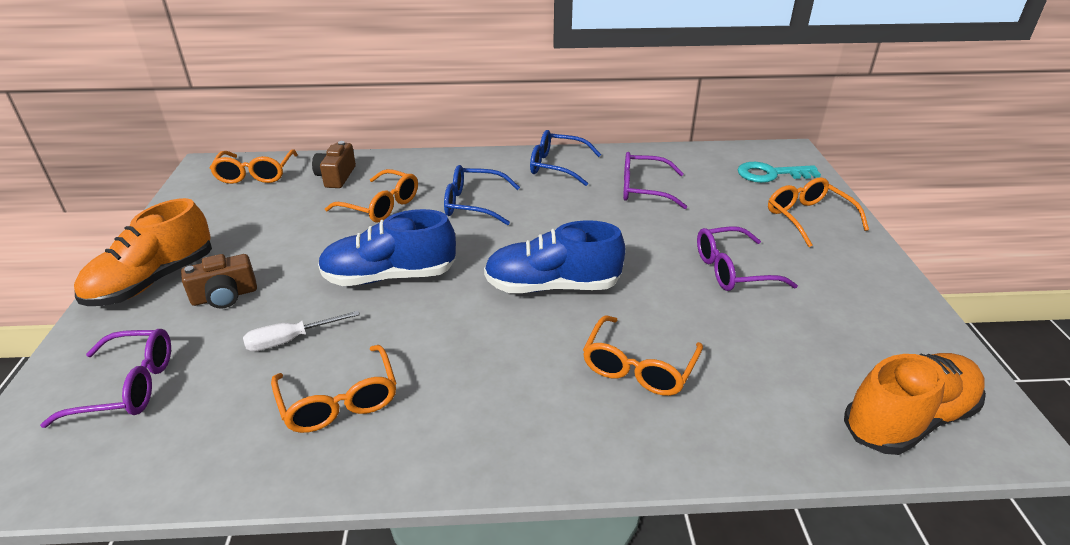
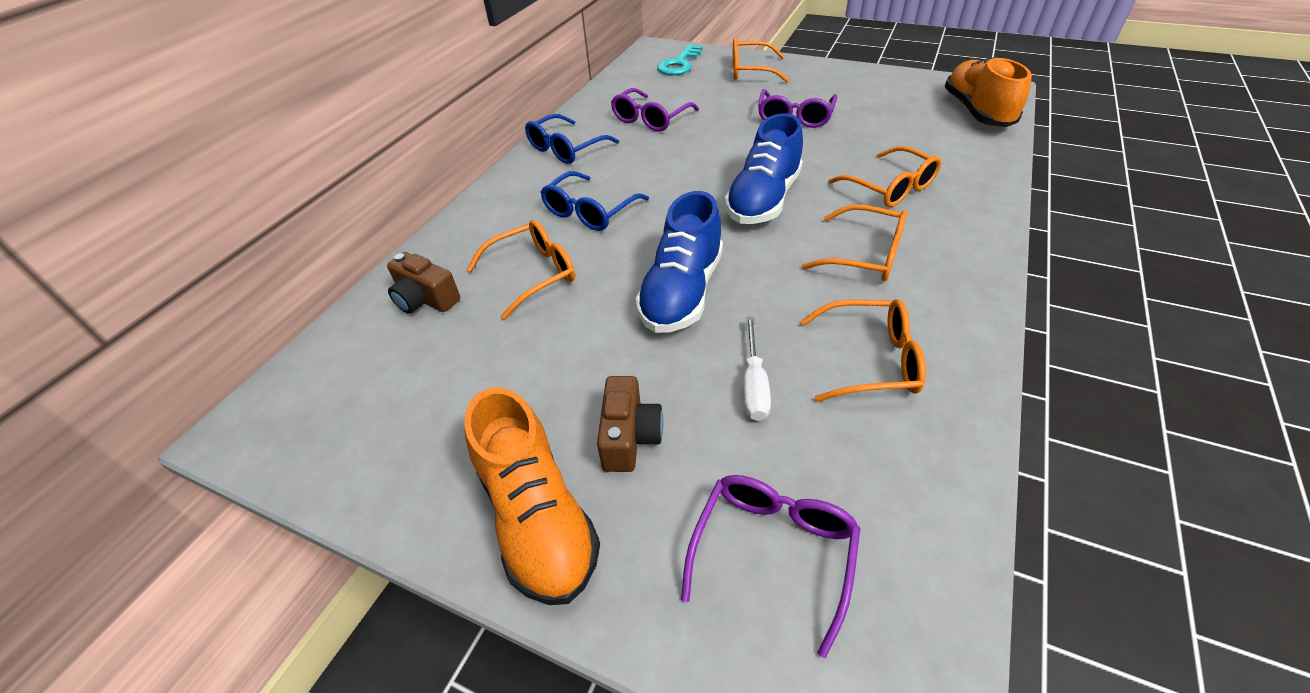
camera: 60 degrees left, 10 degrees up
orange glasses [210,150,298,184] -> orange glasses moved to [802,204,908,281]

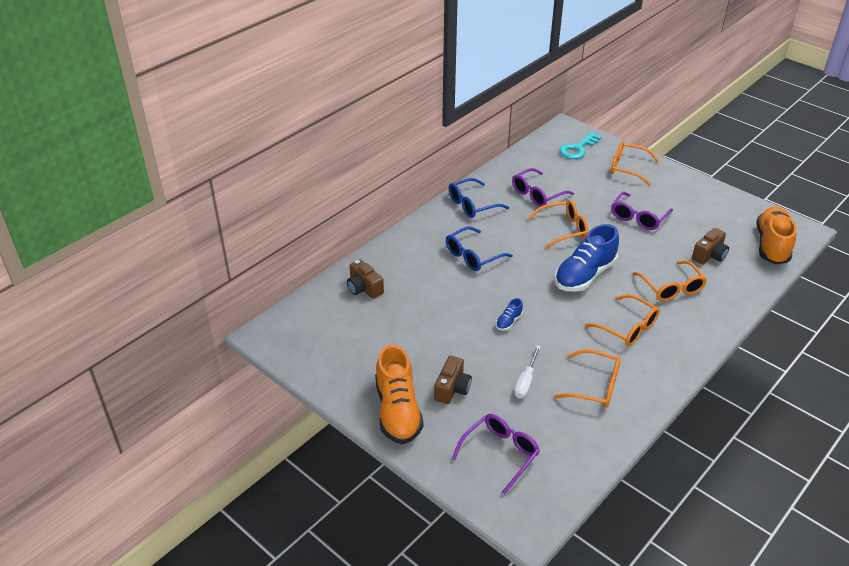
camera: 15 degrees right, 5 degrees down
orange glasses [467,220,575,320] -> orange glasses moved to [528,200,589,249]
blue shoe [635,191,723,333] -> blue shoe [496,298,523,330], size x0.43
none -> brown camera [692,228,729,264]

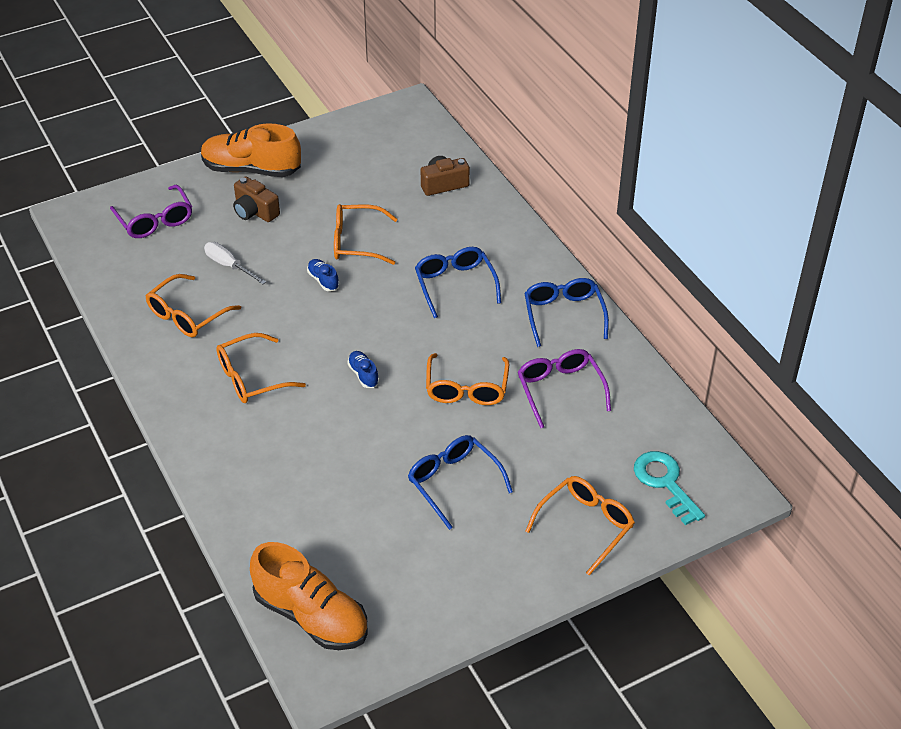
camera: 110 degrees right, 5 degrees up
blue shoe [554,224,619,292] -> blue shoe [347,351,379,388], size x0.43
purple glasses [611,192,673,230] -> blue glasses [408,435,513,530]
orange glasses [633,261,707,301] -> orange glasses moved to [334,204,397,265]
brown camera [692,228,729,264] -> none

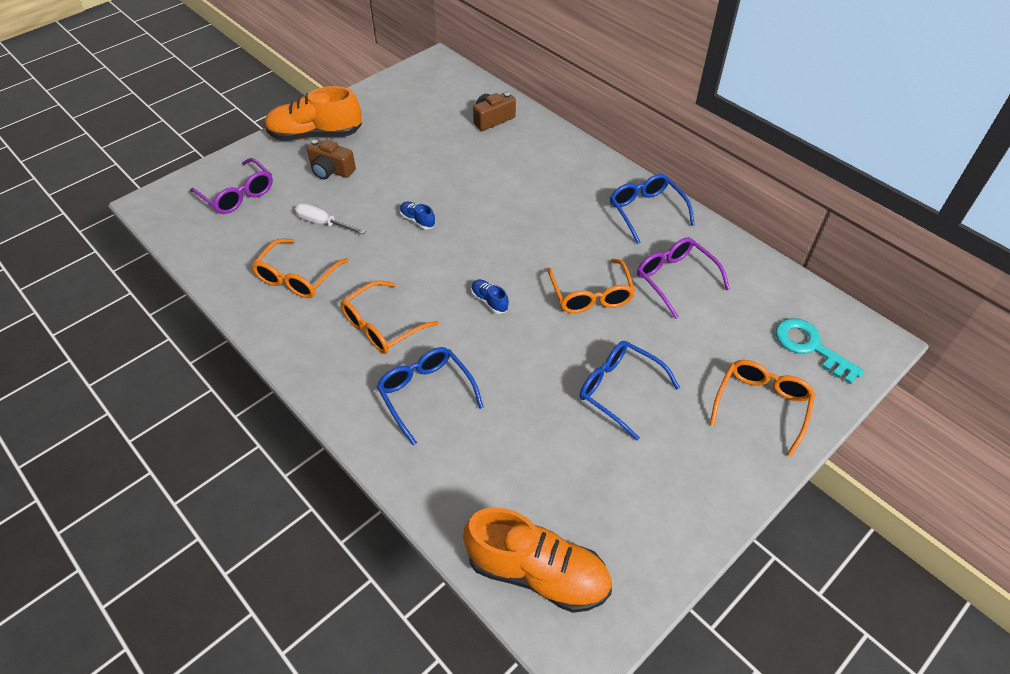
camera: 15 degrees left, 5 degrees up
orange glasses [334,204,397,265] -> none
blue glasses [415,247,501,318] -> blue glasses moved to [377,347,484,445]

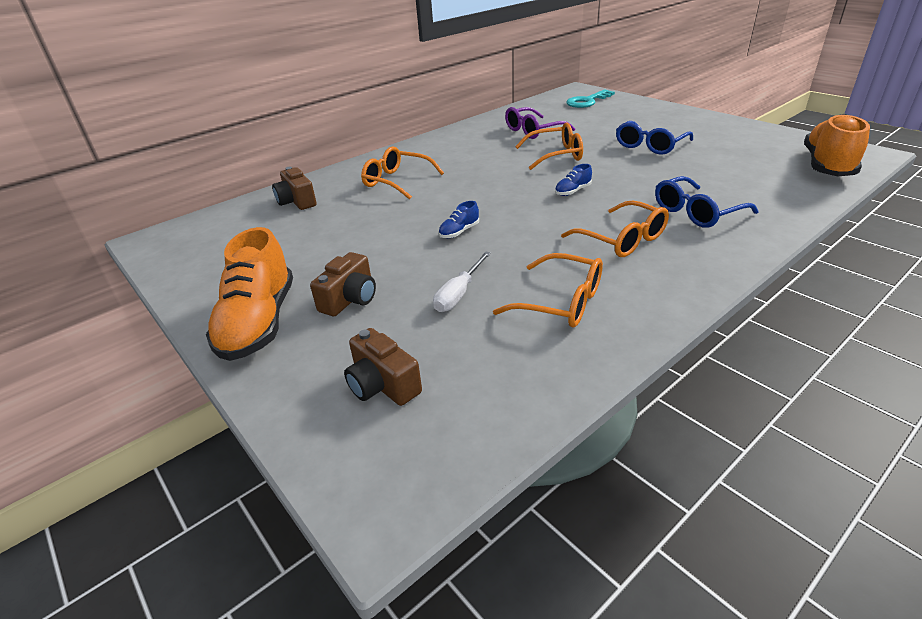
camera: 85 degrees left, 15 degrees down
purple glasses [190,158,273,214] -> brown camera [344,328,422,406]
blue glasses [610,174,695,244] -> none
orange glasses [710,360,815,457] -> orange glasses moved to [361,146,444,199]

